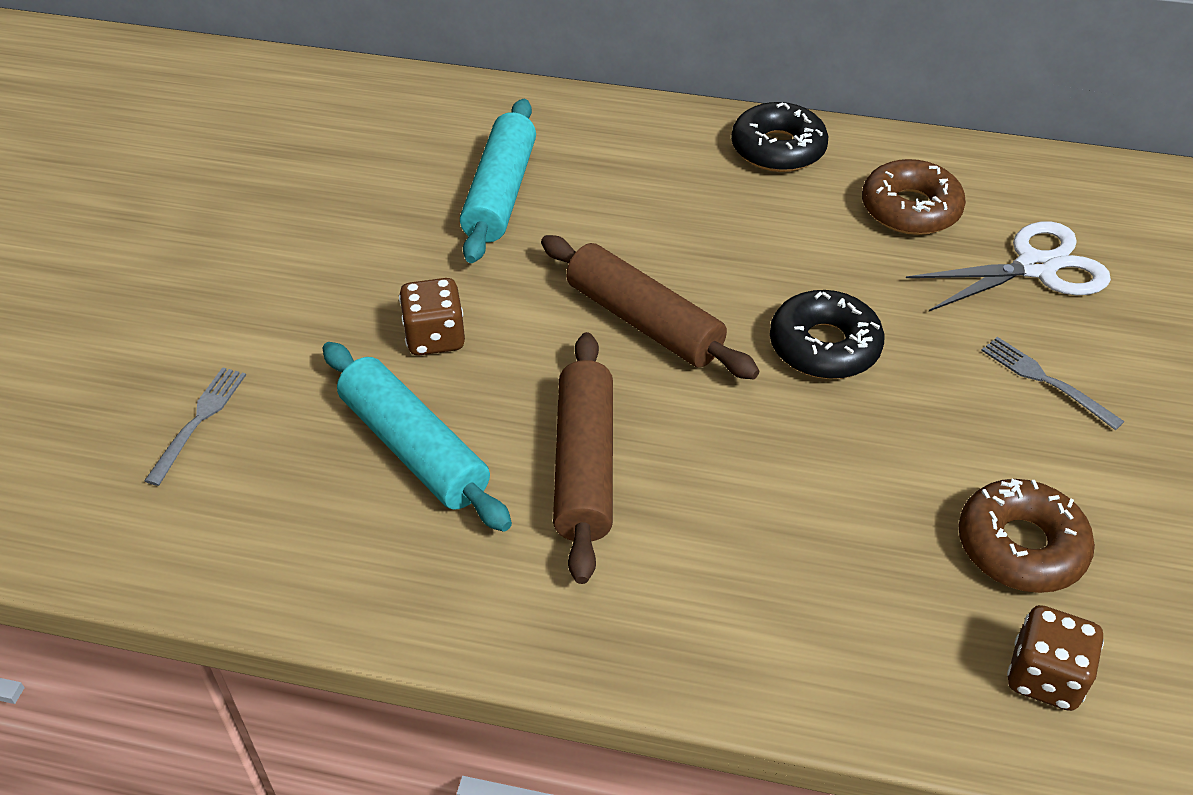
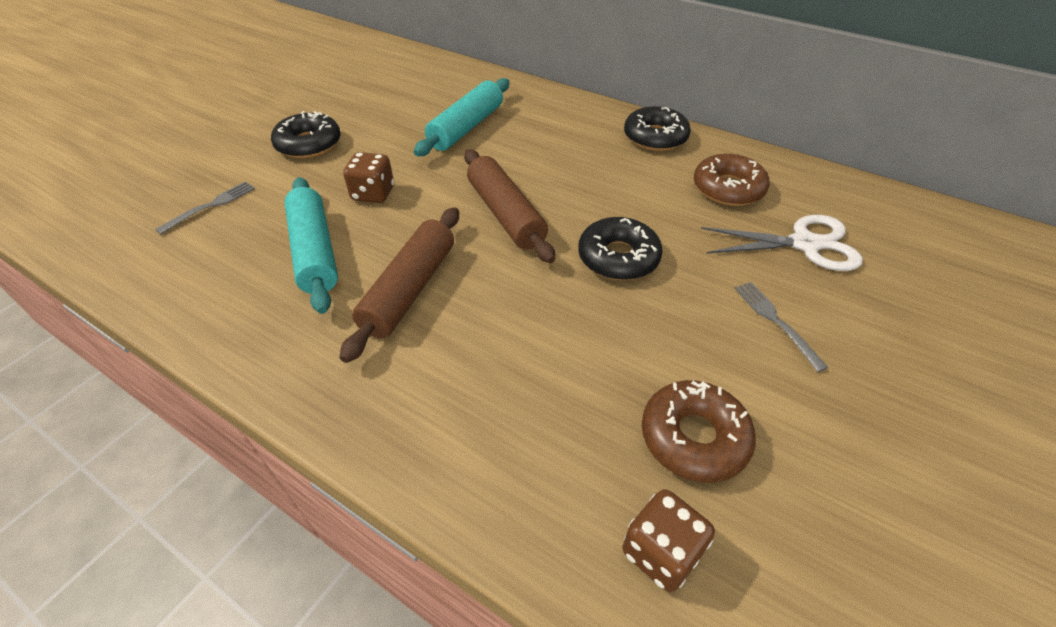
camera: 20 degrees right, 0 degrees up
none -> black donut [271,111,340,158]

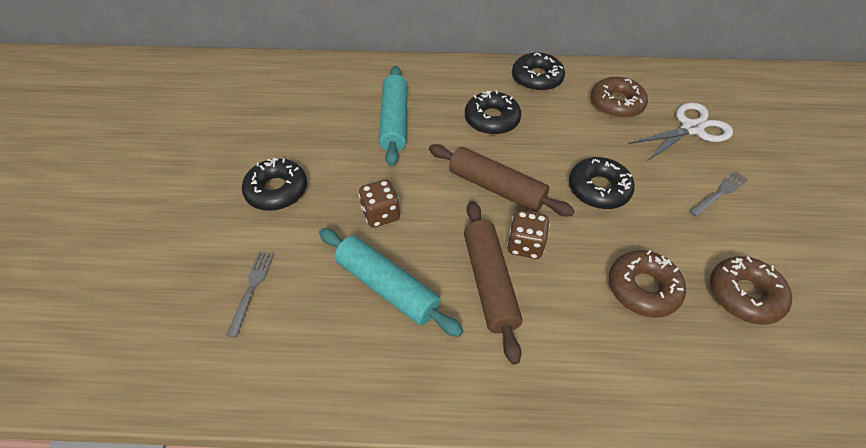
camera: 30 degrees left, 5 degrees up
brown dice [622,489,715,592] -> brown dice moved to [507,210,550,259]
grey fork [734,282,829,372] -> grey fork turned 105 degrees clockwise [689,172,749,217]
none -> black donut [465,90,521,135]
none -> brown donut [609,250,686,317]

